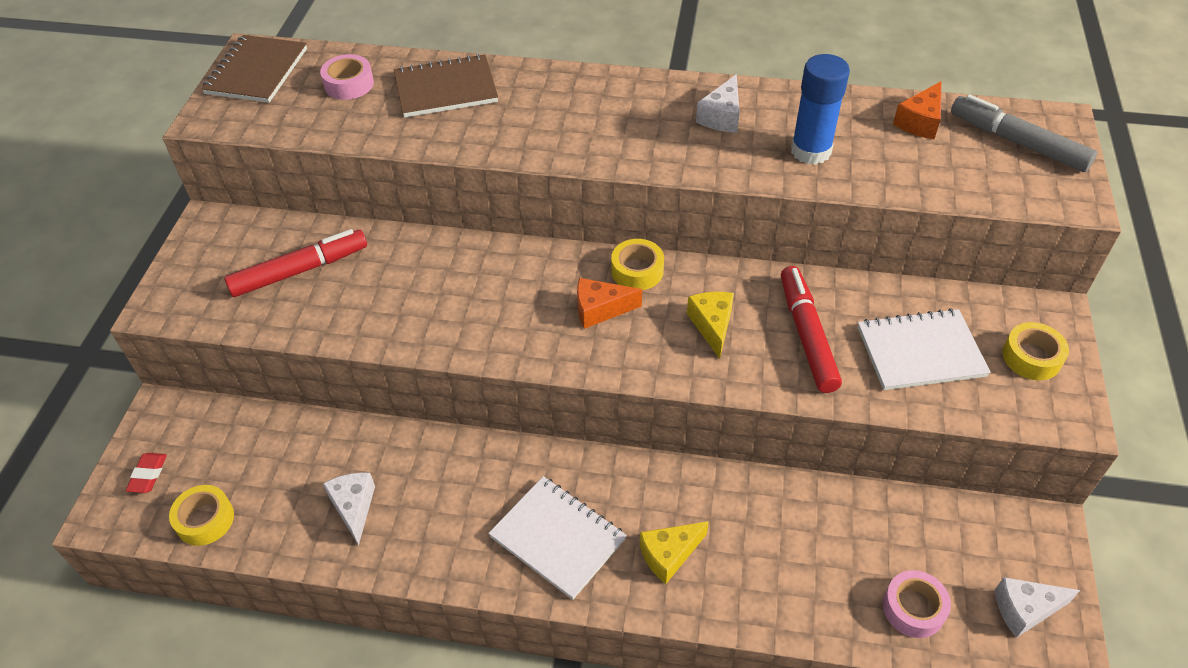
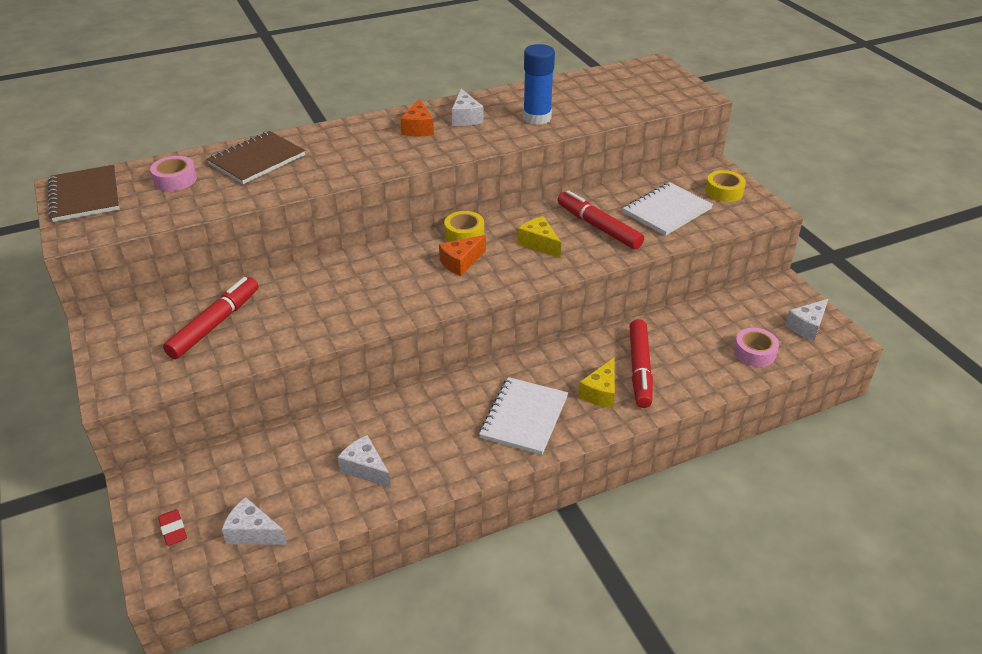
camera: 35 degrees left, 10 degrees down
yellow tape [169,485,234,546] -> white cheese [222,497,287,545]
white notebook [488,476,627,600] -> white notebook turned 75 degrees counterclockwise [479,377,568,455]
orange cheese [893,81,942,139] -> orange cheese moved to [400,98,434,136]
grey marker [951,94,1097,172] -> none
none -> red marker [629,319,653,408]

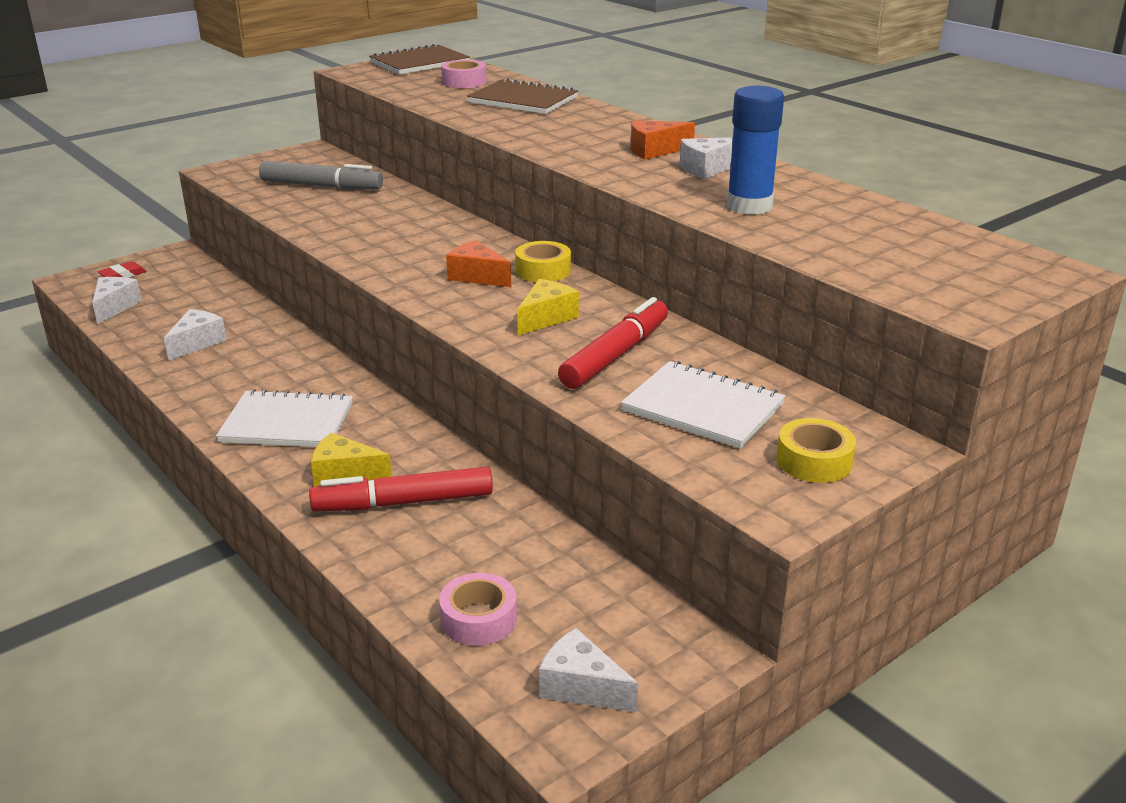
camera: 75 degrees right, 10 degrees down
red marker [163,277,258,359] -> grey marker [259,161,383,189]

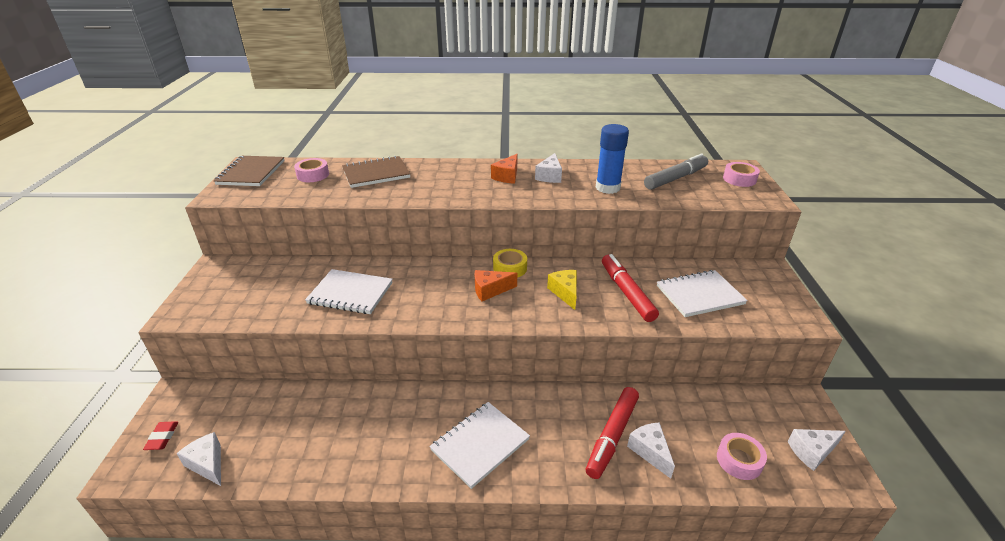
camera: 50 degrees left, 5 degrees up
white cheese [164,309,227,361] -> white cheese moved to [627,422,675,479]
grey marker [259,161,383,189] -> grey marker moved to [644,154,708,190]
yellow cheese [311,433,392,487] -> none
yellow tape [776,418,856,483] -> none
none -> white notebook [305,269,393,314]
none -> pink tape [723,162,760,187]

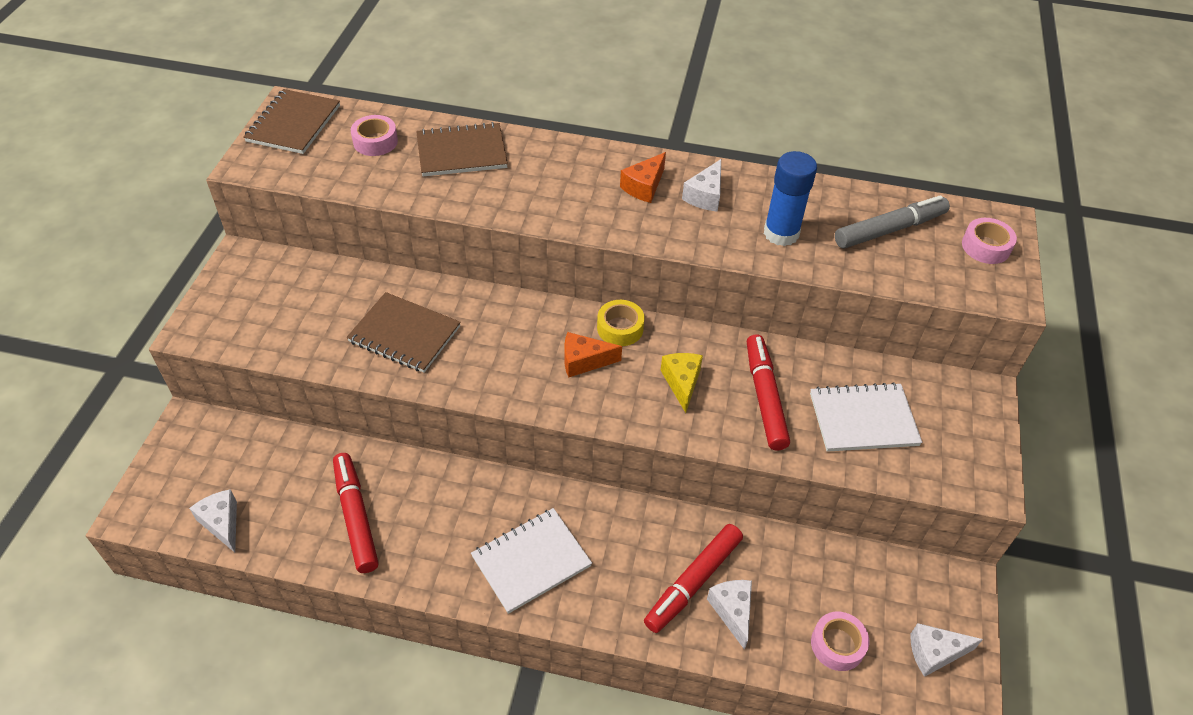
camera: 10 degrees right, 15 degrees up
red eraser [143,422,178,450] -> none
white notebook [305,269,393,314] -> brown notebook [347,292,461,373]
none -> red marker [333,453,379,573]

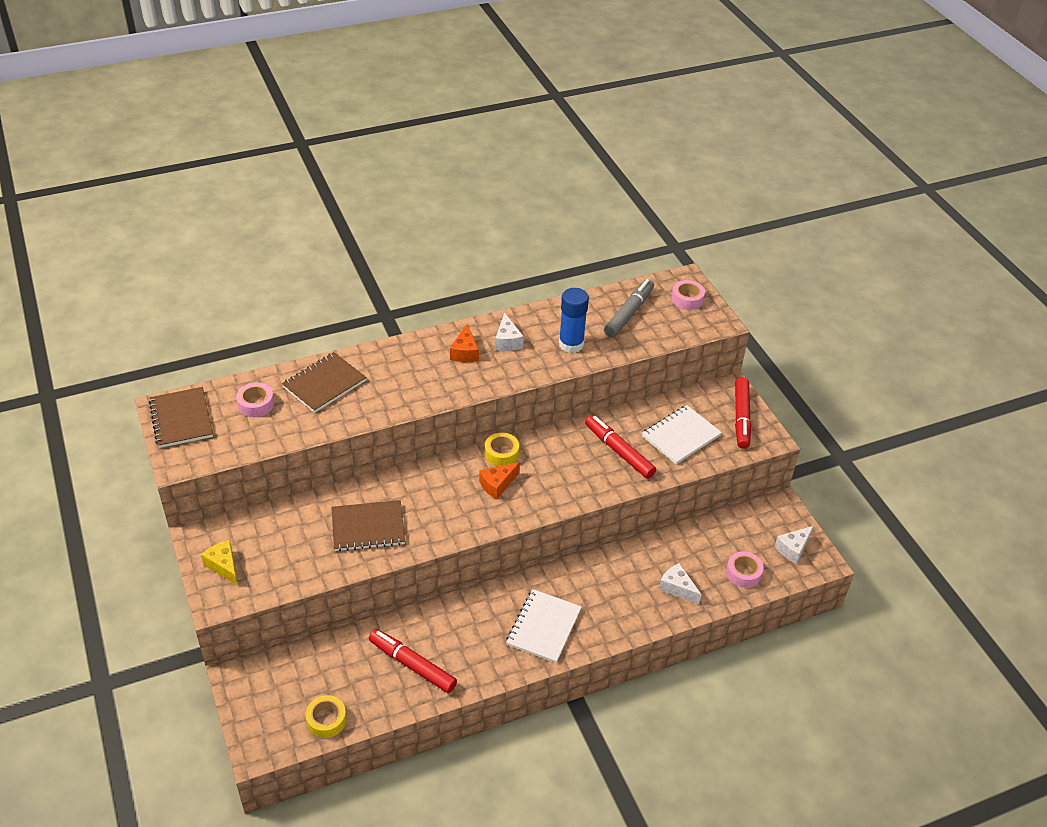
camera: 35 degrees left, 5 degrees down
white cheese [189,489,237,552] -> yellow tape [305,695,347,738]
red marker [644,524,743,633] -> red marker moved to [735,377,751,449]
yellow cheese [660,353,703,413] -> yellow cheese moved to [201,540,238,586]

